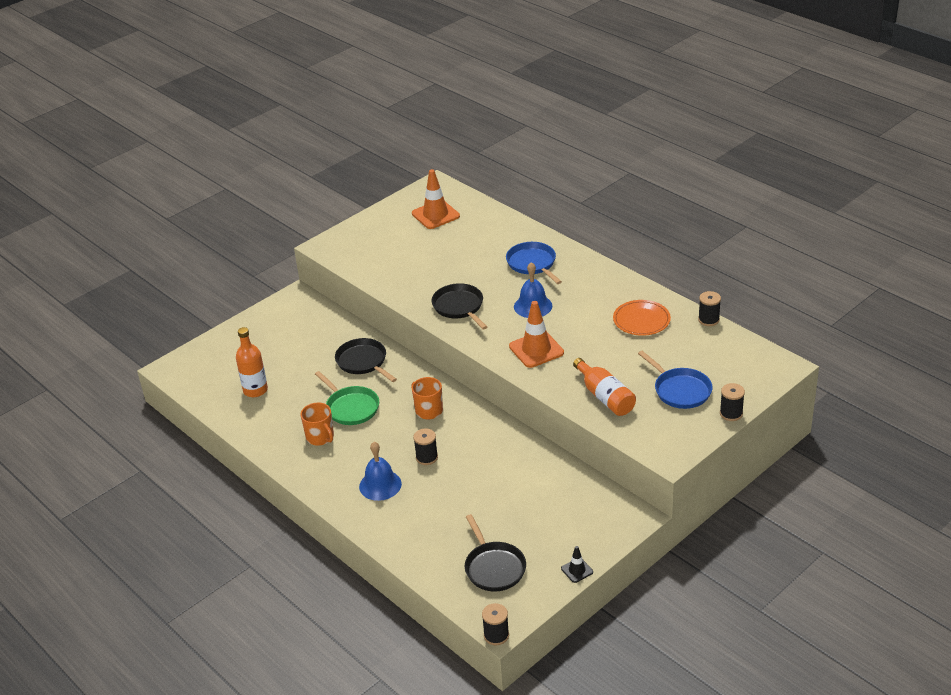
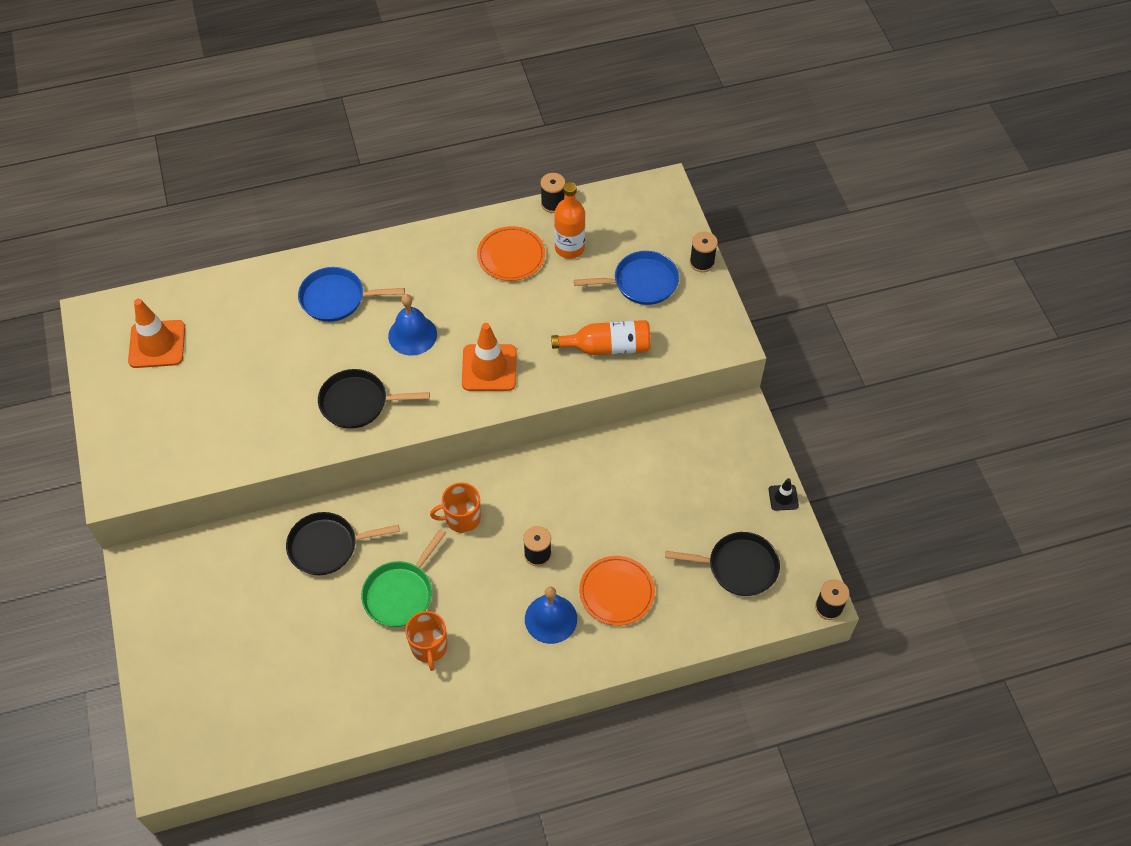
camera: 65 degrees left, 20 degrees up
orange bottle [236,327,268,397] -> orange bottle moved to [554,182,585,259]
orange mug [301,403,334,446] -> orange mug turned 90 degrees clockwise [405,611,448,671]
green pan [315,371,379,425] -> green pan turned 135 degrees clockwise [361,529,446,627]
none -> orange plate [579,556,655,626]

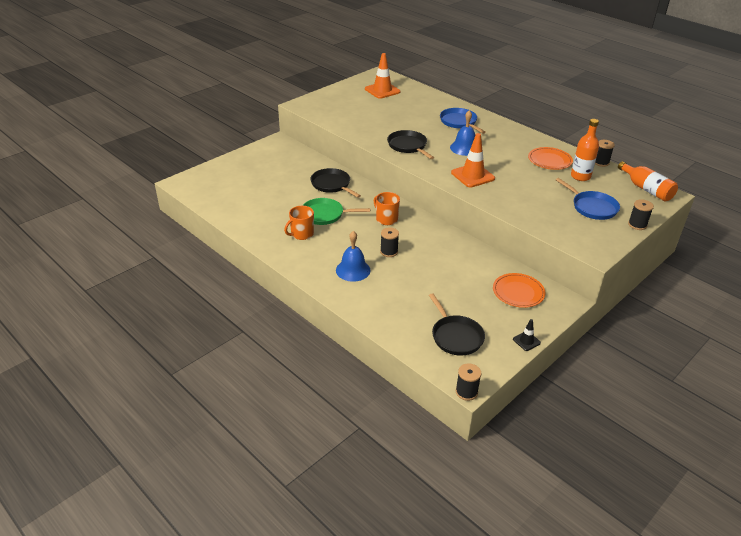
camera: 60 degrees right, 20 degrees down
orange bottle [551,320,651,355] -> orange bottle moved to [618,161,678,201]
orange plate [579,556,655,626] -> orange plate moved to [493,273,546,308]

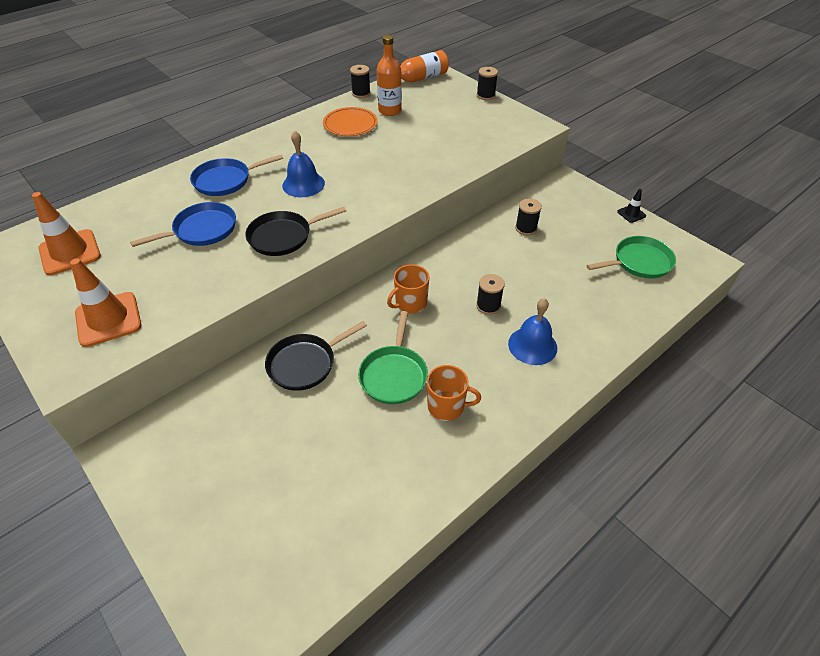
camera: 85 degrees left, 10 degrees up
orange mug [284,206,314,240] -> orange mug turned 45 degrees counterclockwise [427,365,481,421]
black pan [429,293,485,356] -> green pan [587,236,676,279]
orange traffic cone [451,133,495,187] -> orange traffic cone moved to [70,258,141,347]
black spool [456,363,482,401] -> black spool moved to [515,199,542,235]
orange plate [493,273,546,308] -> none
blue pan [556,178,620,220] -> blue pan moved to [130,202,236,247]

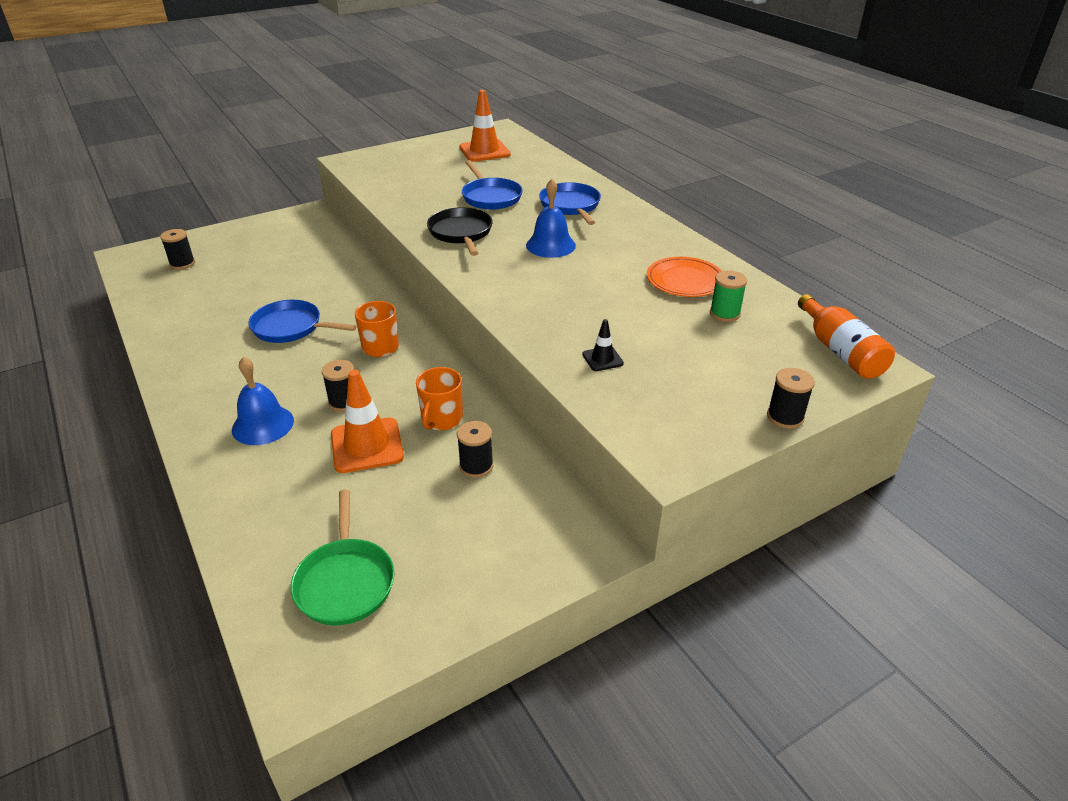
camera: 100 degrees right, 10 degrees down
orange traffic cone [70,258,141,347] -> orange traffic cone moved to [331,370,404,473]
black pan [265,321,367,391] -> none
black spool [350,65,371,98] -> black spool moved to [160,229,195,270]
green pan [358,311,428,404] -> blue pan [248,300,357,343]
orange bottle [377,35,402,116] -> green spool [710,270,747,322]
orange mug [427,365,481,421] -> orange mug moved to [416,367,463,430]
black traffic cone [617,189,646,223] -> black traffic cone moved to [582,319,624,371]

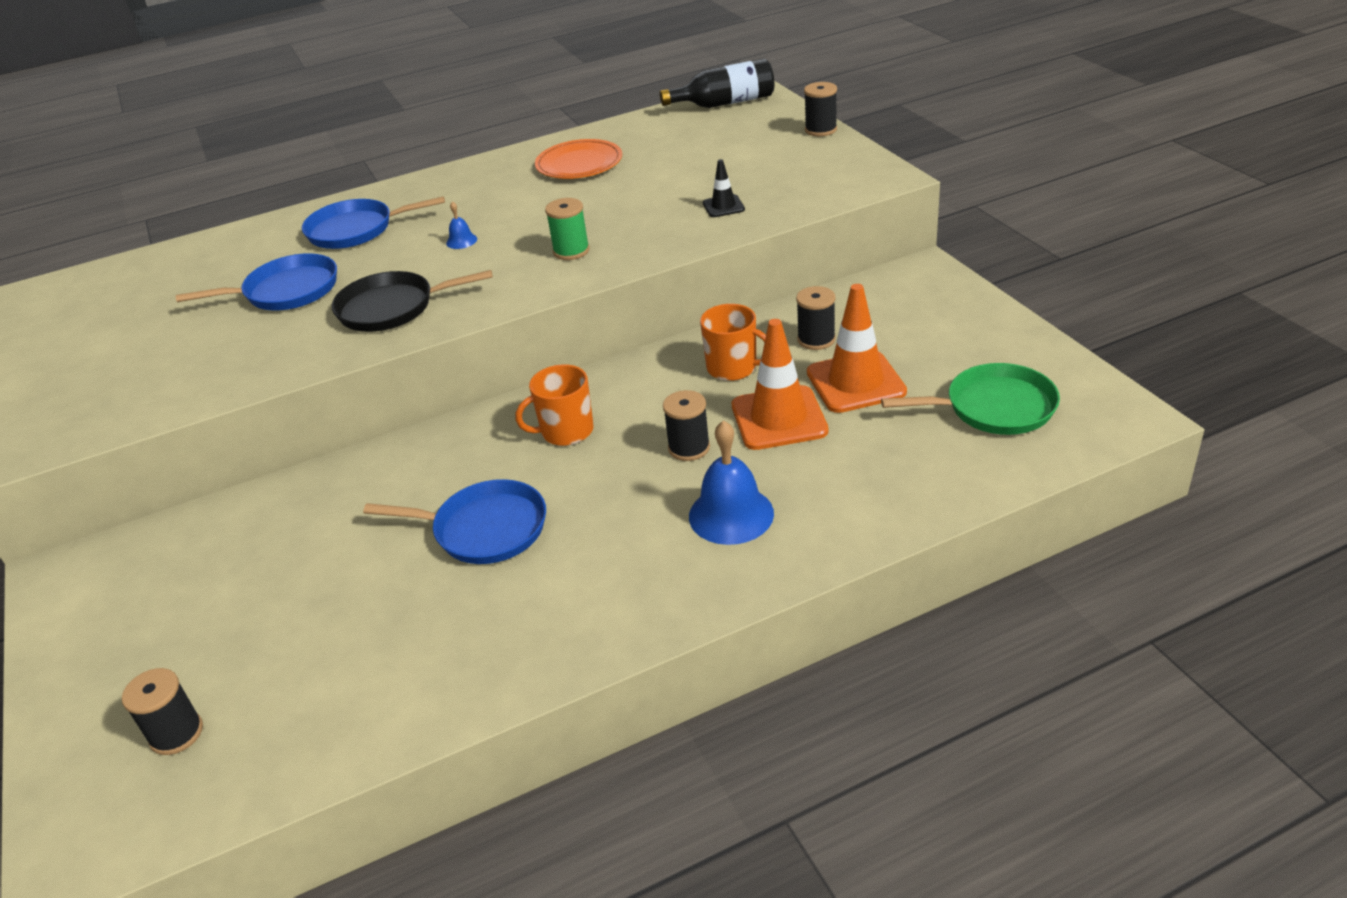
camera: 80 degrees left, 0 degrees up
blue pan [248,300,357,343] -> blue pan turned 105 degrees counterclockwise [363,479,546,564]
orange traffic cone [459,90,511,162] -> orange traffic cone moved to [807,284,907,413]
blue bell [526,179,576,258] -> blue bell [446,201,477,249], size x0.47
green spool [710,270,747,322] -> green spool moved to [545,198,590,260]
orange bottle [798,294,895,379] -> black bottle [660,58,774,108]

